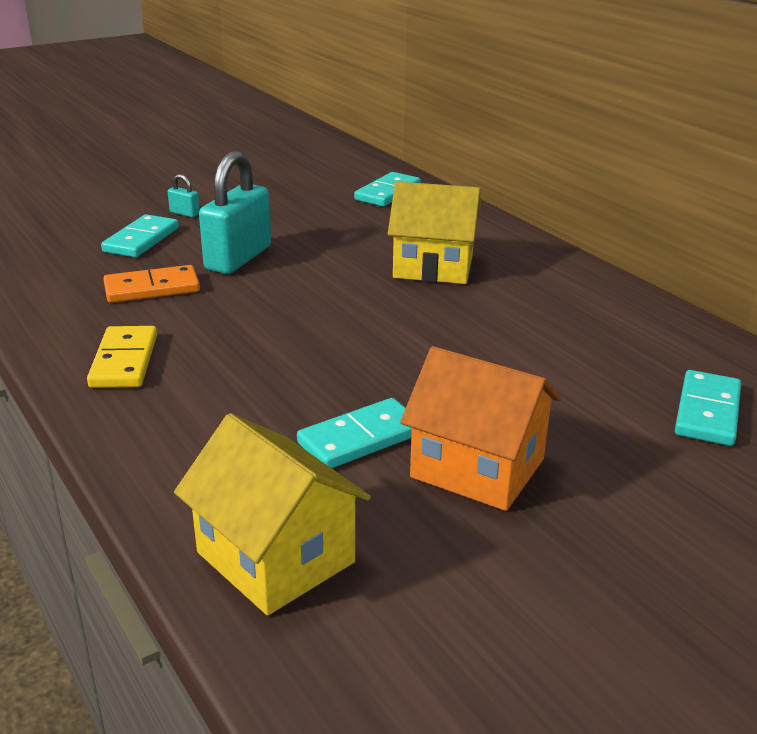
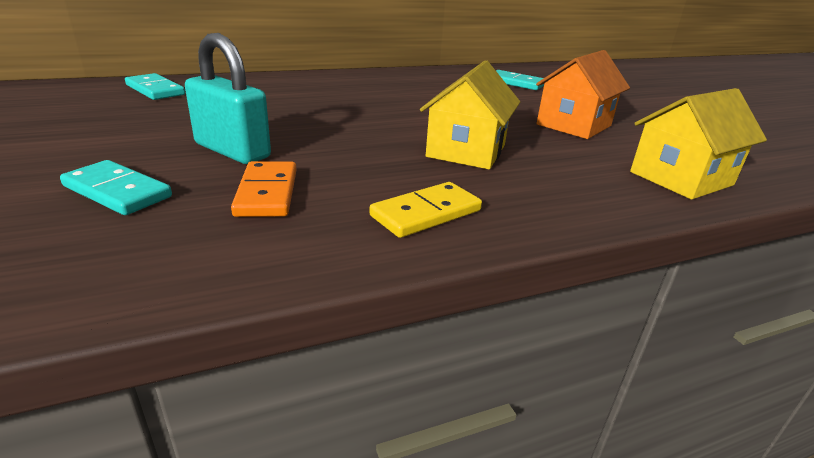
camera: 80 degrees left, 0 degrees up
yellow domino [87,326,157,388] -> yellow domino turned 45 degrees counterclockwise [369,182,482,238]
turquoise padlock [168,174,200,217] -> none
turquoise domino [297,398,412,468] -> none
yellow house [388,181,481,284] -> yellow house moved to [420,60,520,169]

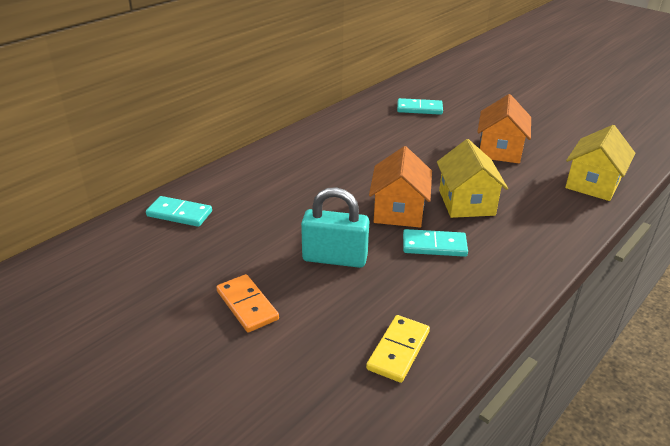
camera: 25 degrees left, 5 degrees up
turquoise domino [60,160,172,215] -> turquoise domino moved to [403,229,468,257]
orange domino [231,161,297,217] -> orange domino moved to [216,274,279,332]
yellow domino [369,182,482,238] -> yellow domino moved to [366,315,430,383]
none -> orange house [369,146,432,228]

